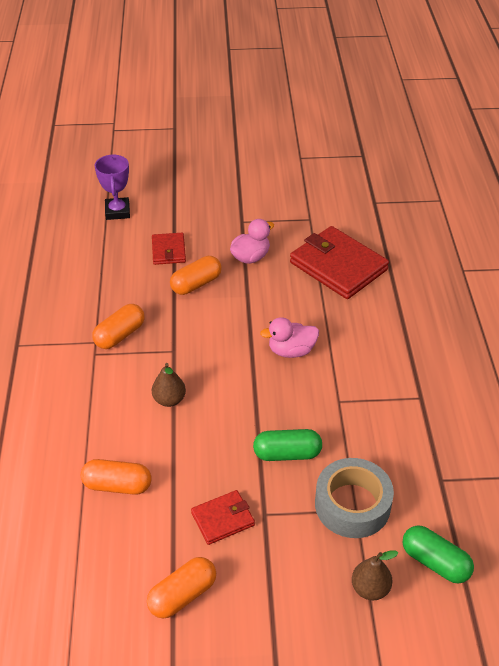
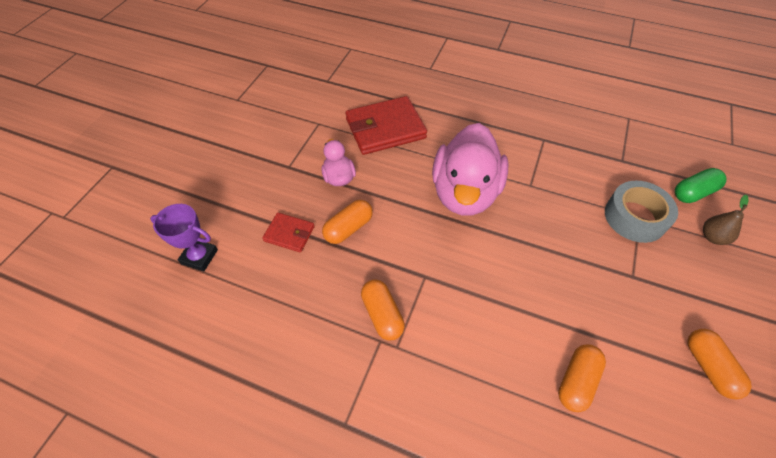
camera: 65 degrees left, 10 degrees up
brown pear [152,363,186,407] -> none
orange capsule [170,256,222,295] -> orange capsule turned 60 degrees clockwise [322,200,373,244]
red wallet [191,490,255,545] -> none
green capsule [253,429,322,461] -> none
pink duck [260,317,319,358] -> pink duck [432,123,508,216], size x2.13

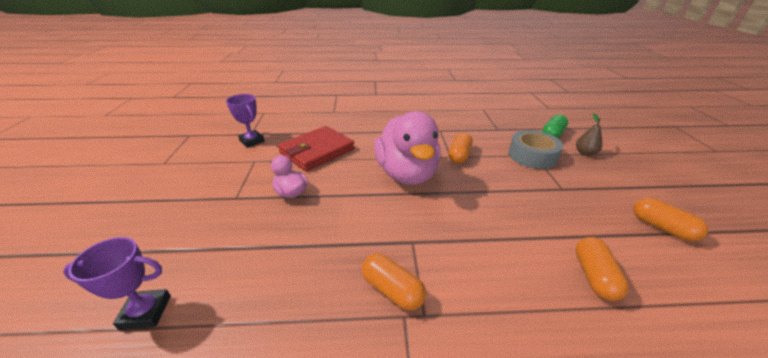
camera: 25 degrees left, 20 degrees down
red wallet [262,213,315,252] -> none
orange capsule [322,200,373,244] -> orange capsule moved to [449,132,473,164]
none -> purple trophy [226,94,265,148]

